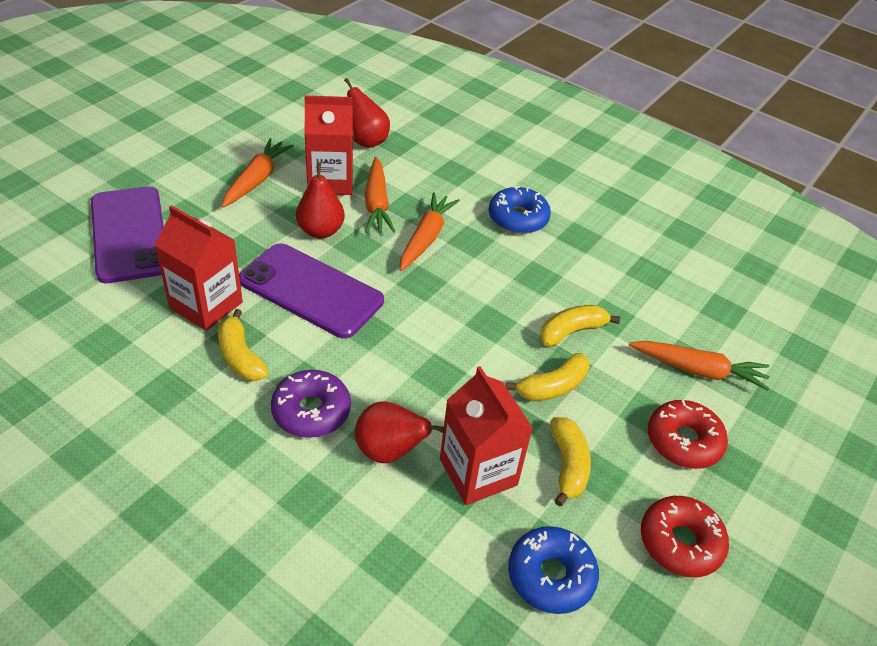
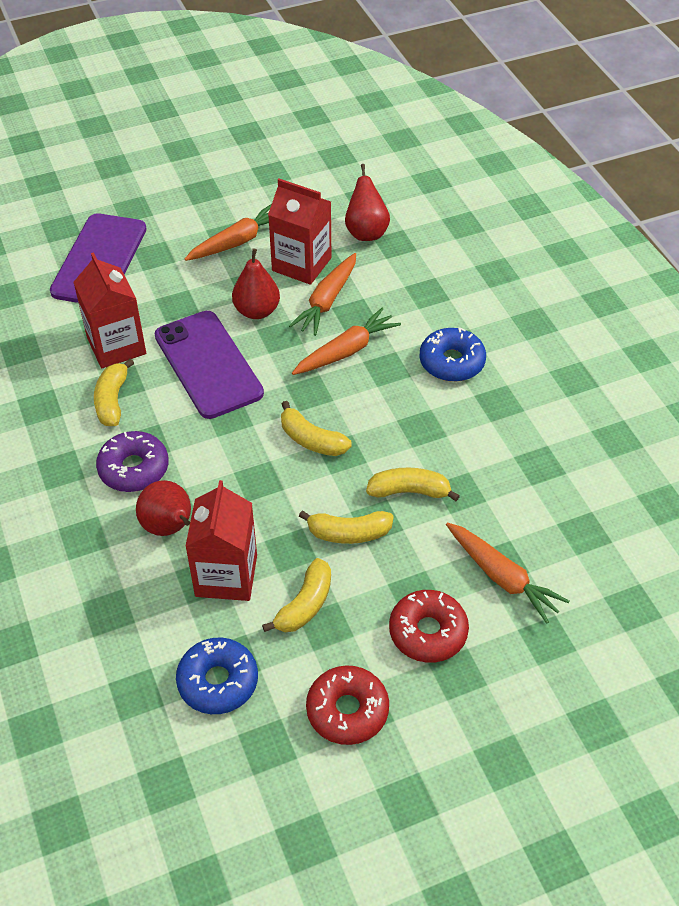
camera: 35 degrees right, 5 degrees up
none -> yellow banana [281,401,352,456]

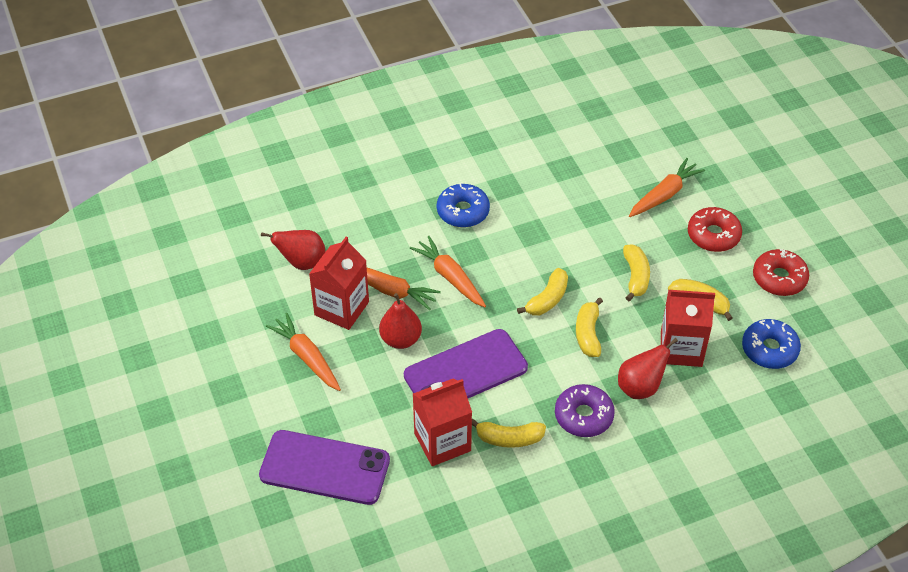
camera: 90 degrees left, 0 degrees up
yellow banana [366,468,460,501] -> yellow banana moved to [576,297,603,357]

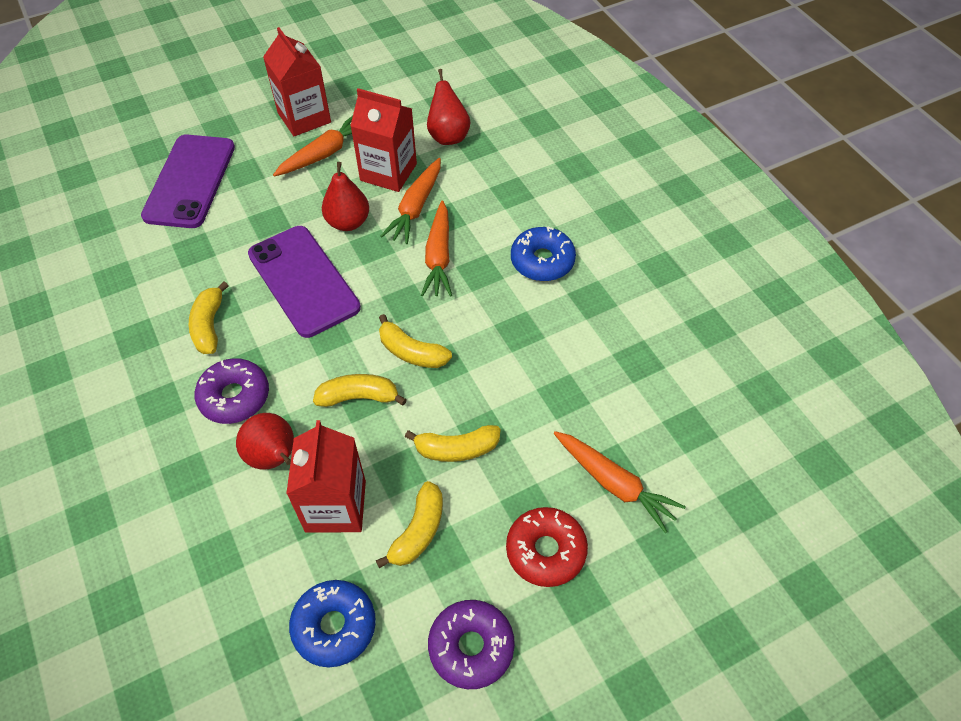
camera: 85 degrees right, 5 degrees up
orange carrot [410,236,486,307] -> orange carrot turned 135 degrees clockwise [421,200,452,297]
red carton [413,378,472,466] -> red carton moved to [263,27,331,136]
red donut [753,249,809,296] -> purple donut [428,600,515,689]

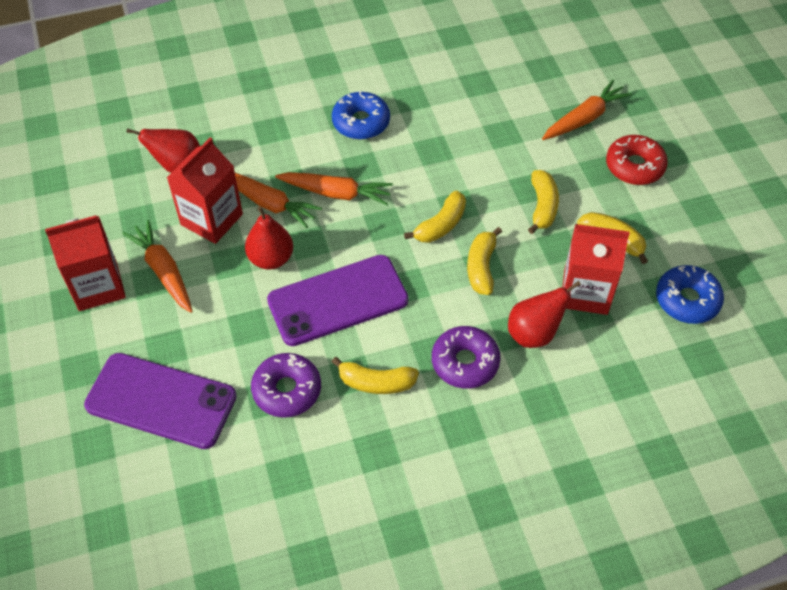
camera: 80 degrees left, 0 degrees up
purple donut [428,600,515,689] -> purple donut moved to [251,353,321,418]

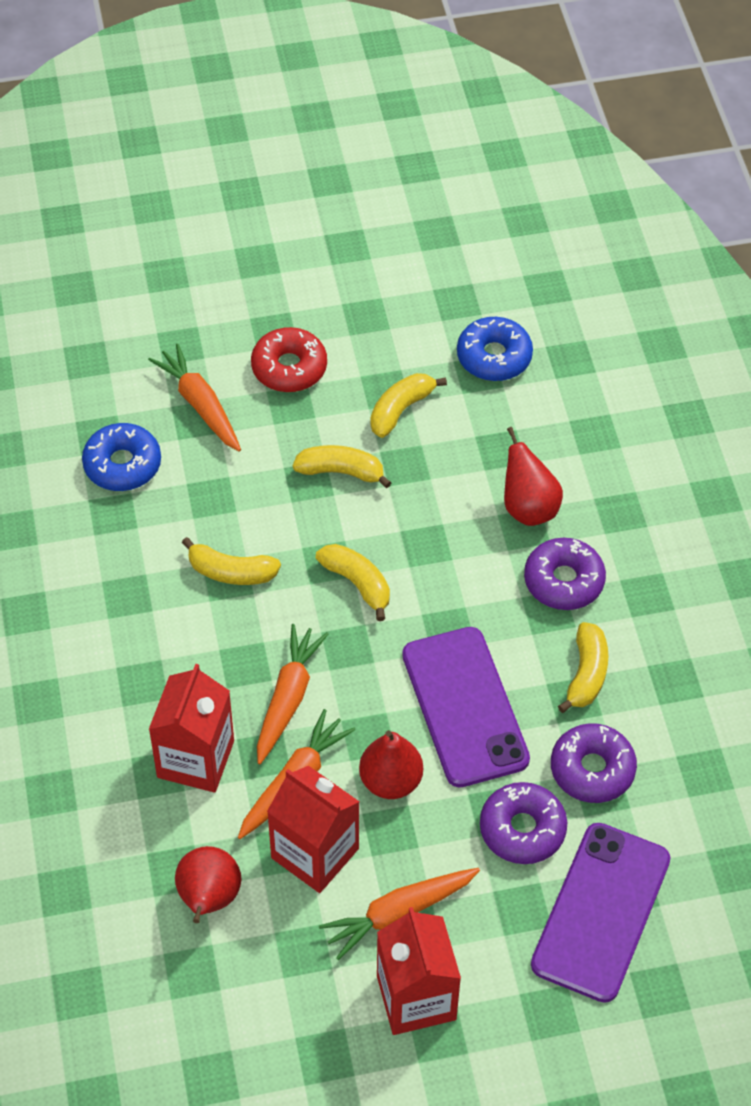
camera: 85 degrees left, 0 degrees up
blue donut [332,91,390,140] -> blue donut moved to [82,423,161,491]
yellow banana [467,227,502,295] -> yellow banana moved to [182,537,281,585]
red carton [562,224,630,315] -> red carton moved to [149,664,234,793]
none -> purple donut [480,782,567,864]

